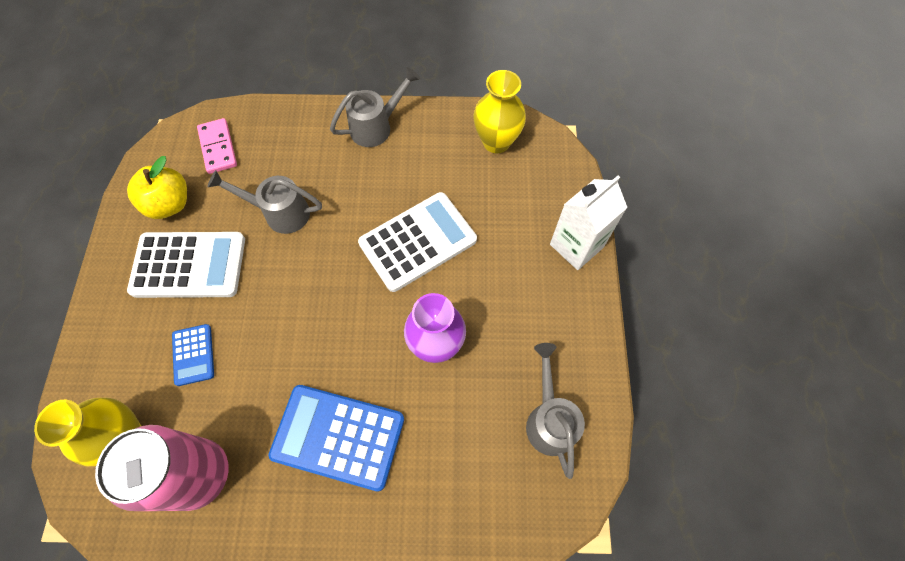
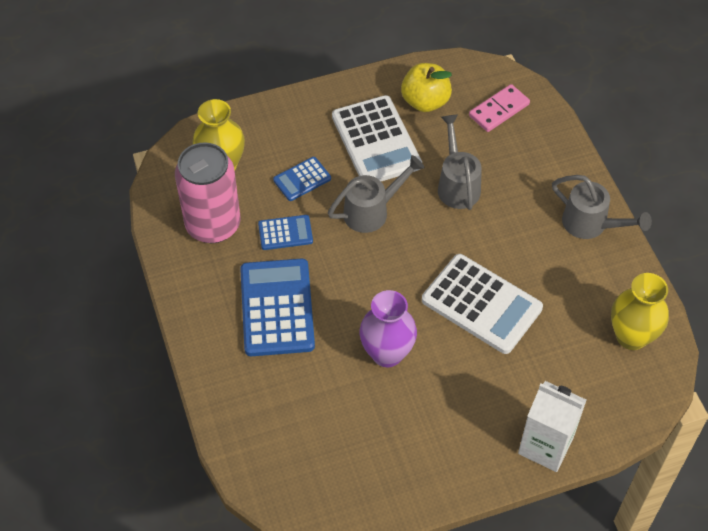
camera: 70 degrees right, 10 degrees down
grey watering can [526,343,585,479] -> grey watering can moved to [328,155,425,233]
none -> blue calculator [258,215,313,250]

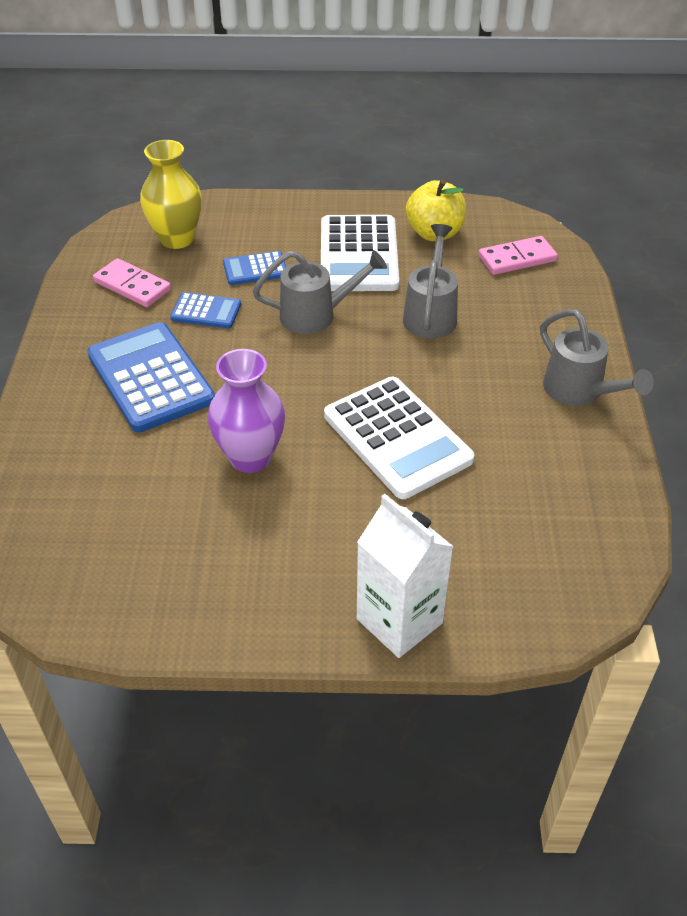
camera: 20 degrees right, 10 degrees down
pink can [175,142,241,243] -> pink domino [93,258,171,307]
blue calculator [240,258,315,356] -> blue calculator turned 45 degrees counterclockwise [87,322,215,432]
yellow vase [611,273,669,350] -> none

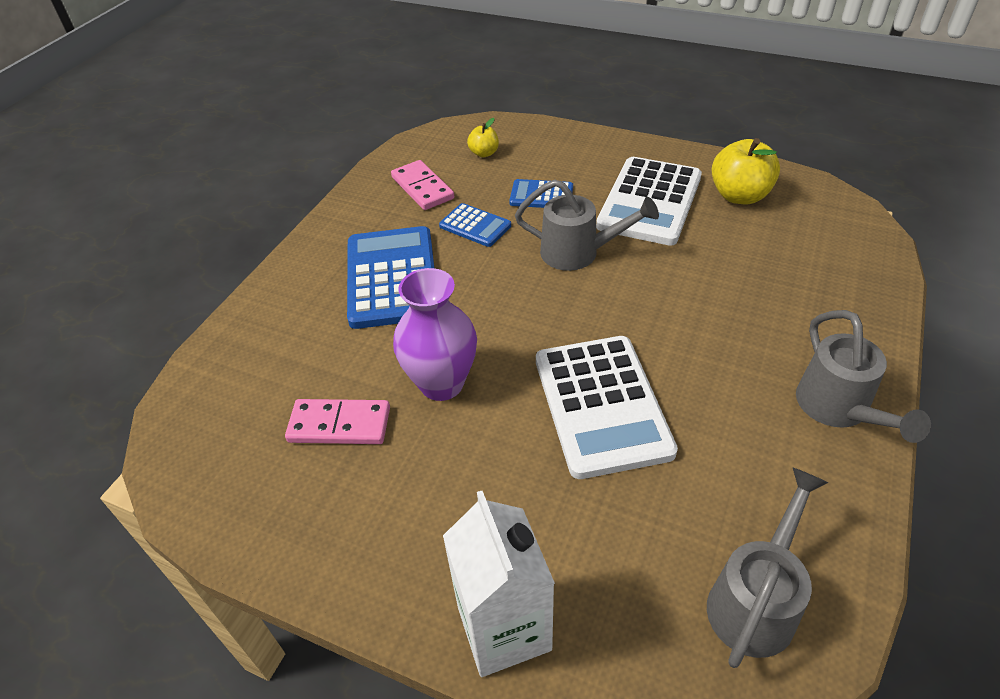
camera: 25 degrees right, 0 degrees up
yellow vase [140,140,202,249] -> yellow apple [467,118,499,157]
grey watering can [403,224,458,339] -> grey watering can moved to [707,467,828,668]
pink domino [479,236,558,275] -> pink domino moved to [285,399,390,444]

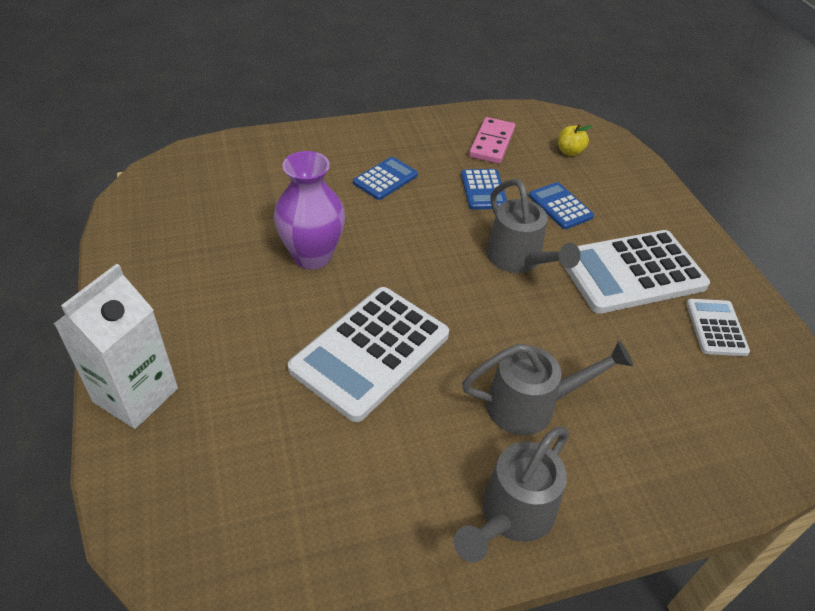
camera: 45 degrees right, 0 degrees up
pink domino [285,399,390,444] -> none
blue calculator [347,226,434,329] -> blue calculator [353,157,418,200], size x0.51
grey watering can [707,467,828,668] -> grey watering can moved to [462,340,633,435]
yellow apple [712,138,780,204] -> white calculator [686,299,750,356]

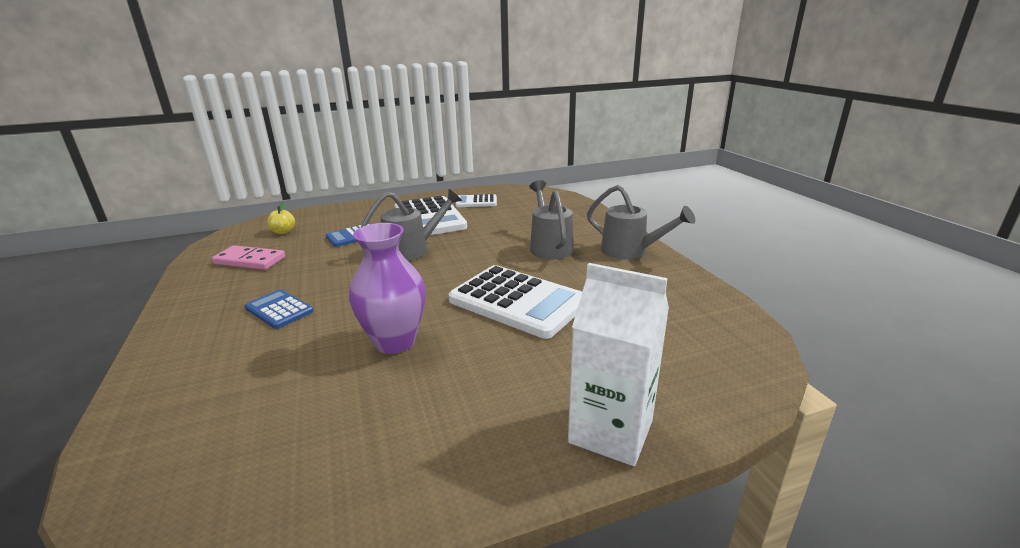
camera: 90 degrees left, 20 degrees down
blue calculator [461,169,507,210] -> none

